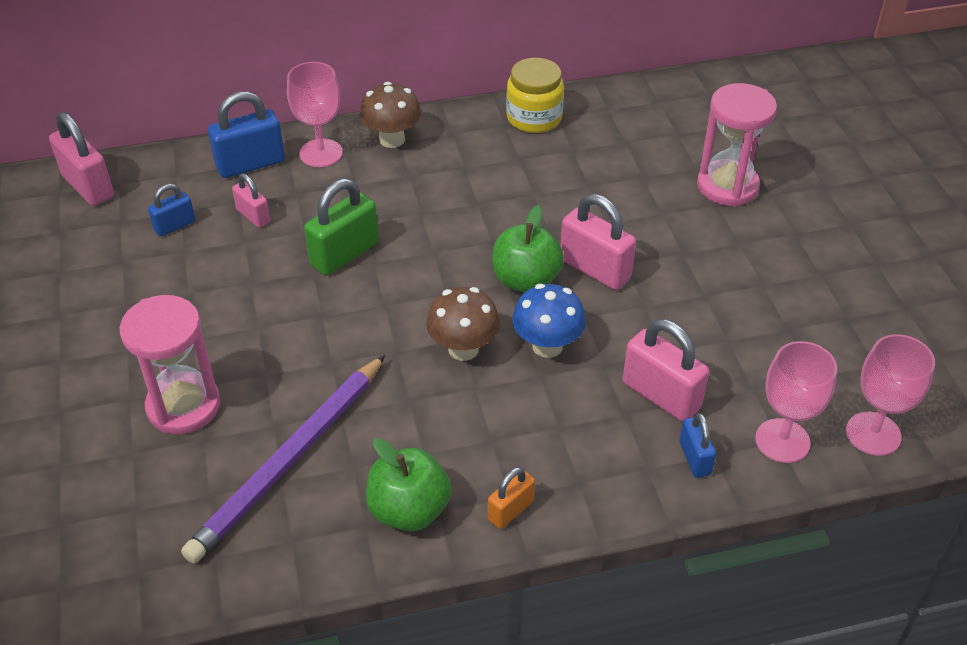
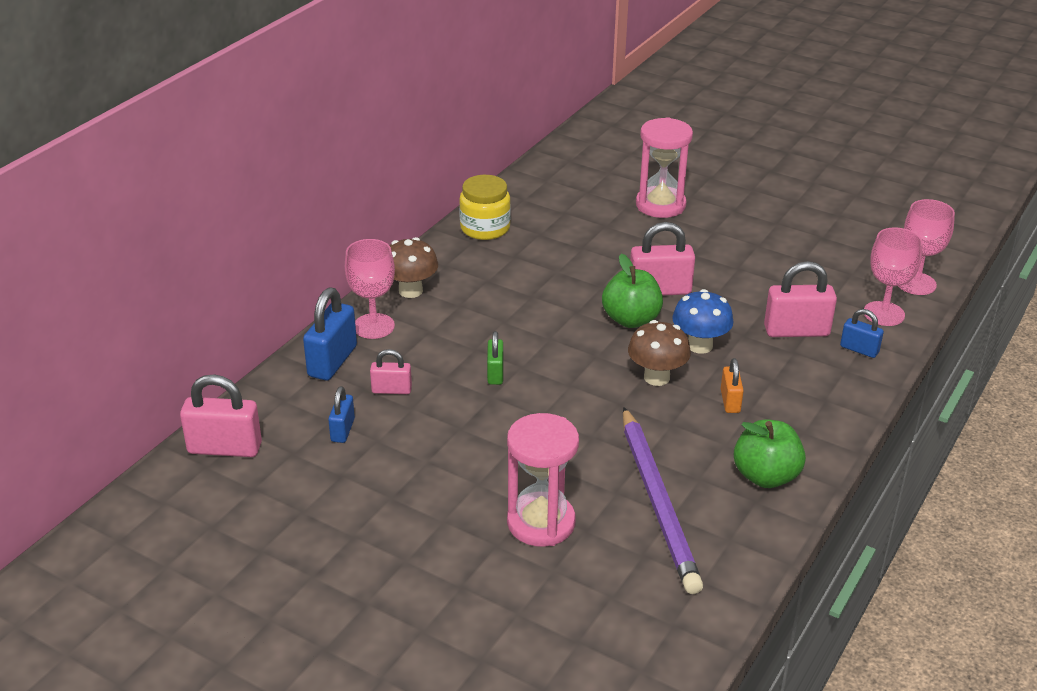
camera: 45 degrees left, 10 degrees down
green padlock [304,178,379,275] -> green padlock [487,331,503,385], size x0.58
orange padlock [488,467,535,529] -> orange padlock moved to [721,358,744,413]

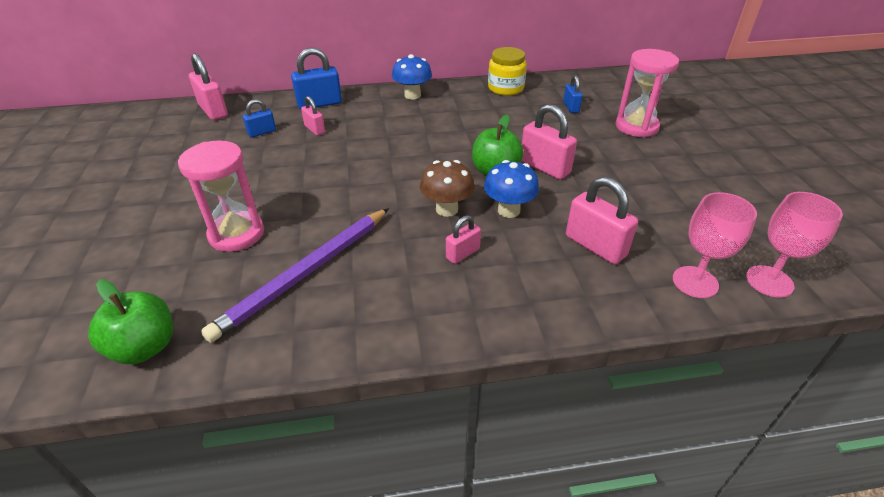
camera: 50 degrees right, 5 degrees up
pink goblet [345,239,395,339] -> none
brown mushroom [389,237,438,298] -> blue mushroom [392,54,432,100]
green padlock [487,331,503,385] -> none
orange padlock [721,358,744,413] -> pink padlock [446,215,481,264]
green apple [734,419,806,488] -> green apple moved to [88,279,173,364]
blue padlock [840,309,884,358] -> blue padlock moved to [563,75,582,113]

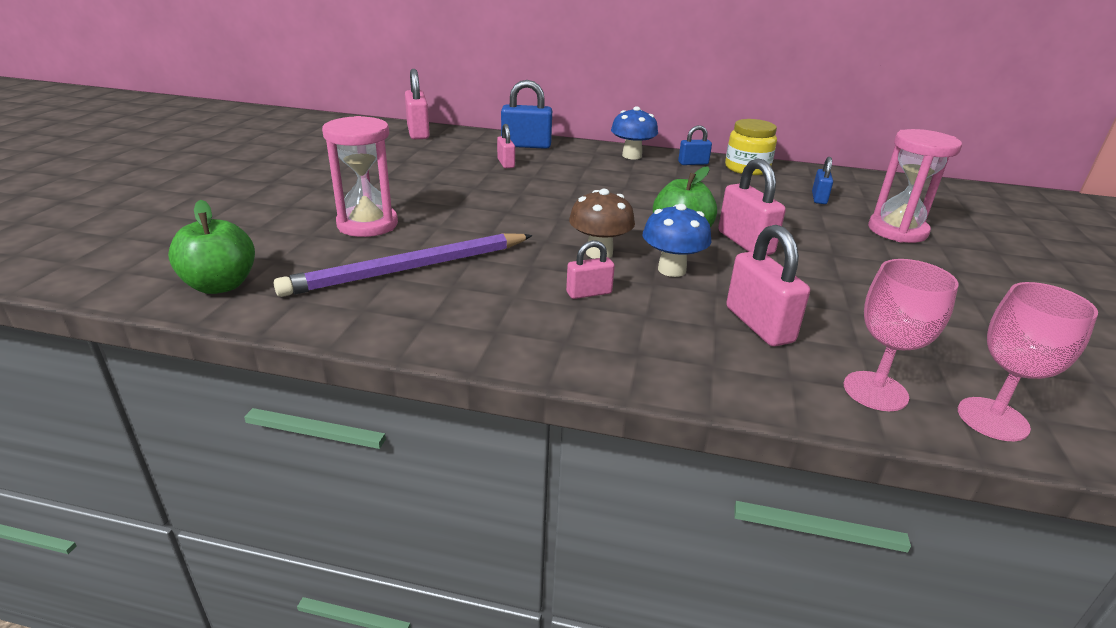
camera: 20 degrees right, 10 degrees down
blue padlock [243,99,276,137] -> blue padlock moved to [678,125,712,165]

